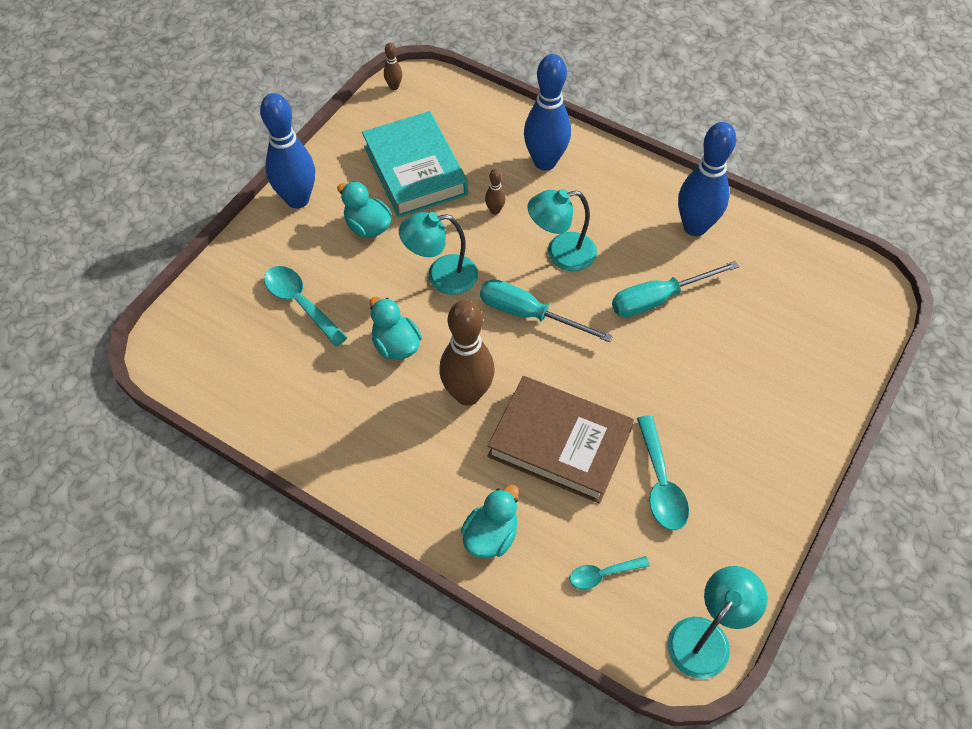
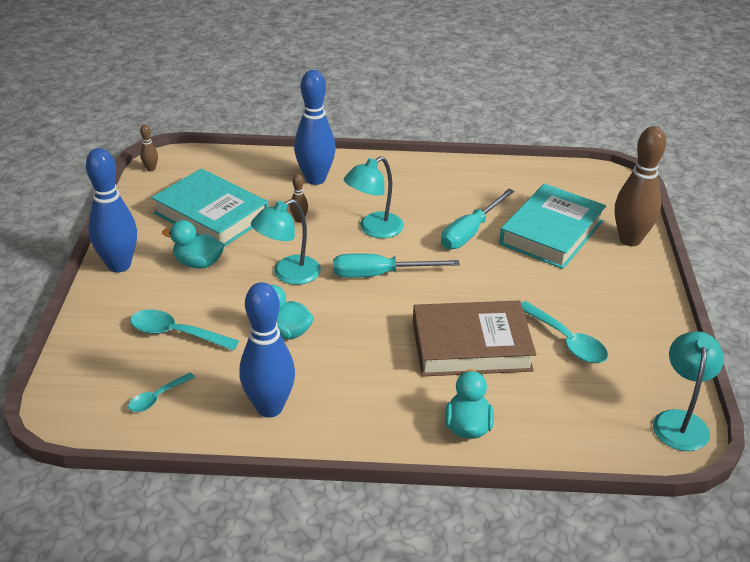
camera: 30 degrees left, 20 degrees down
brown bowling pin [439,300,494,405] -> brown bowling pin moved to [615,126,666,246]
turquoise spoon [570,556,650,590] -> turquoise spoon moved to [128,372,195,412]
blue bowling pin [678,122,736,236] -> blue bowling pin moved to [239,282,295,418]
none -> turquoise book [499,184,606,269]

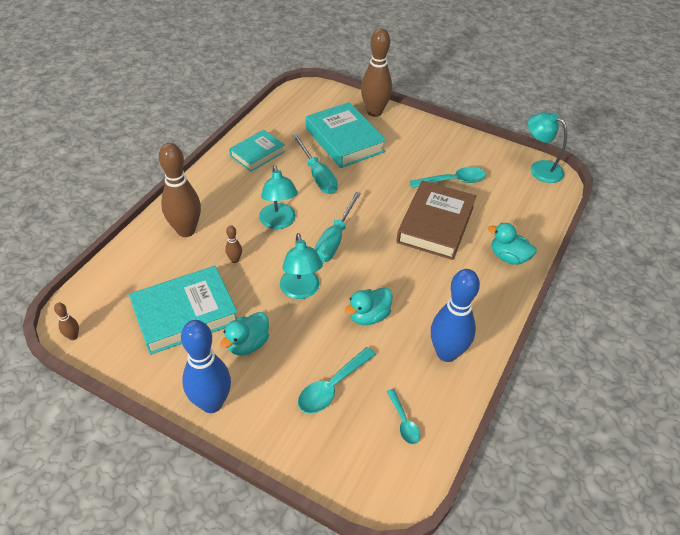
camera: 65 degrees left, 10 degrees up
blue bowling pin [294,70,336,185] -> brown bowling pin [159,143,201,237]
none -> turquoise book [229,130,285,172]

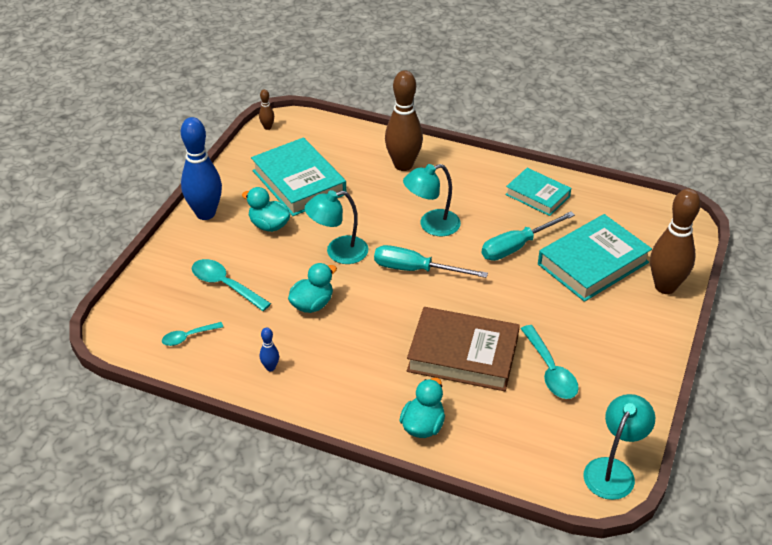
camera: 85 degrees right, 5 degrees down
brown bowling pin [225,225,242,263] -> none
turquoise duck [345,288,393,325] -> turquoise duck turned 90 degrees clockwise [288,263,337,313]
blue bowling pin [431,269,480,362] -> blue bowling pin [260,327,279,371], size x0.43

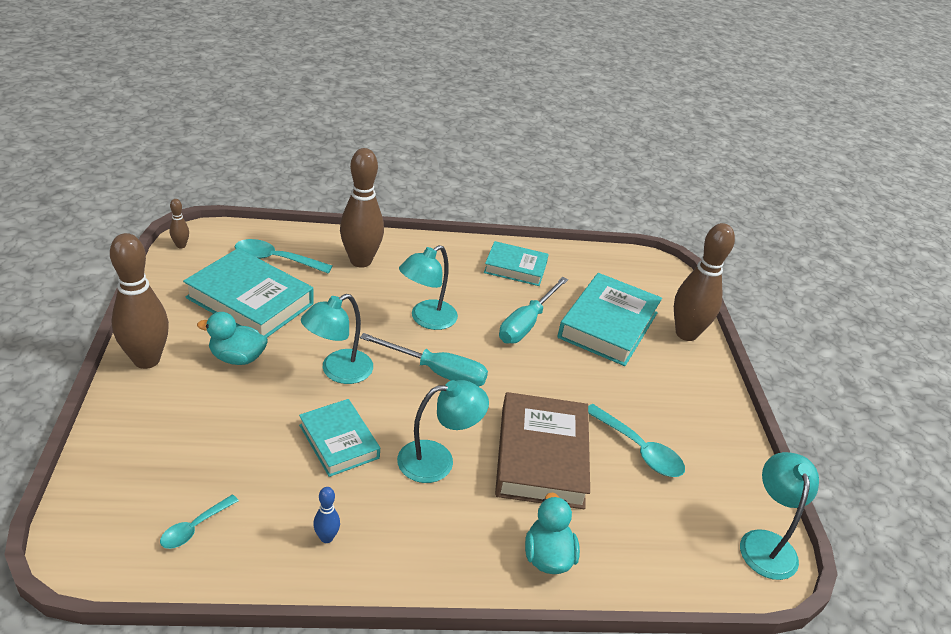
camera: 30 degrees left, 5 degrees down
blue bowling pin [181,117,222,220] -> brown bowling pin [110,233,169,369]
turquoise spoon [192,259,271,311] -> turquoise spoon moved to [235,239,332,273]
turquoise duck [288,263,337,313] -> turquoise book [299,399,380,477]
turquoise screwdriver [374,245,488,278] -> turquoise screwdriver turned 150 degrees counterclockwise [360,333,488,387]
brown book [407,307,520,391] -> brown book turned 75 degrees counterclockwise [495,392,590,509]
none -> turquoise lamp [397,380,489,483]

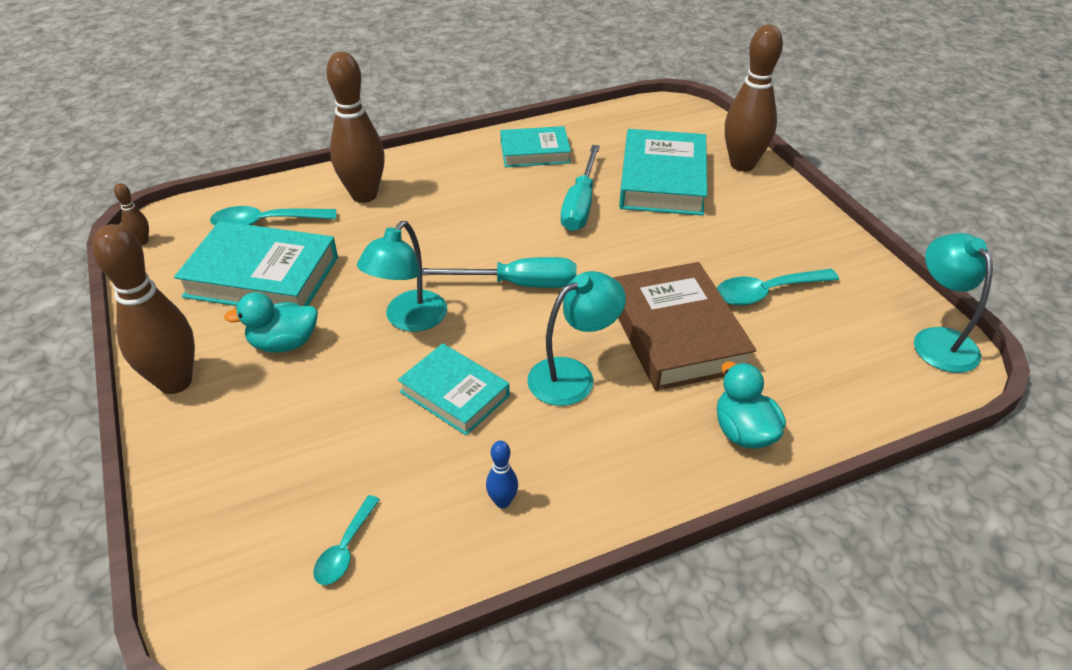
camera: 15 degrees left, 5 degrees up
turquoise lamp [399,245,458,330] -> none
turquoise spoon [588,404,685,477] -> turquoise spoon turned 135 degrees clockwise [717,269,839,306]

